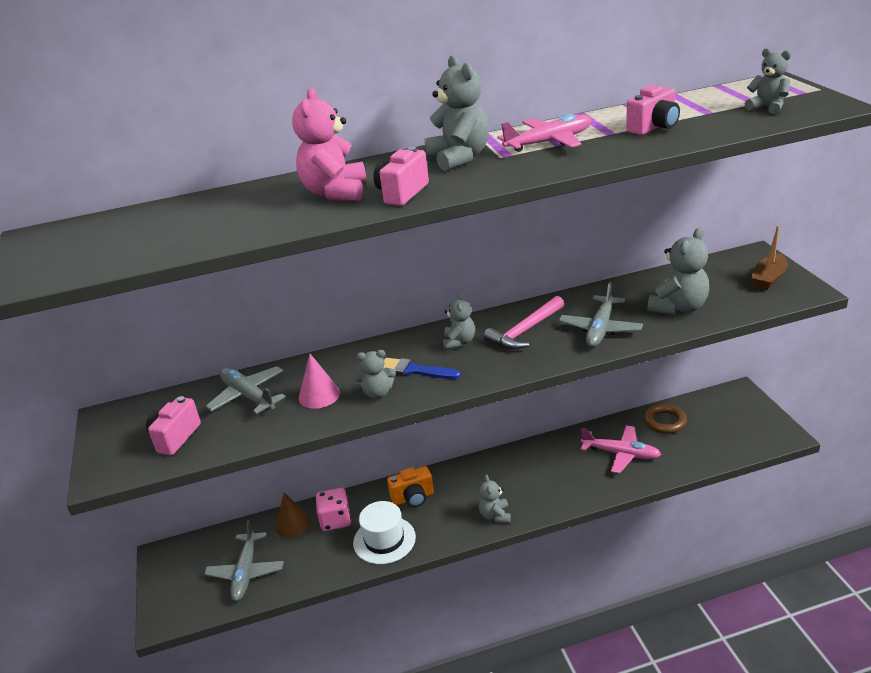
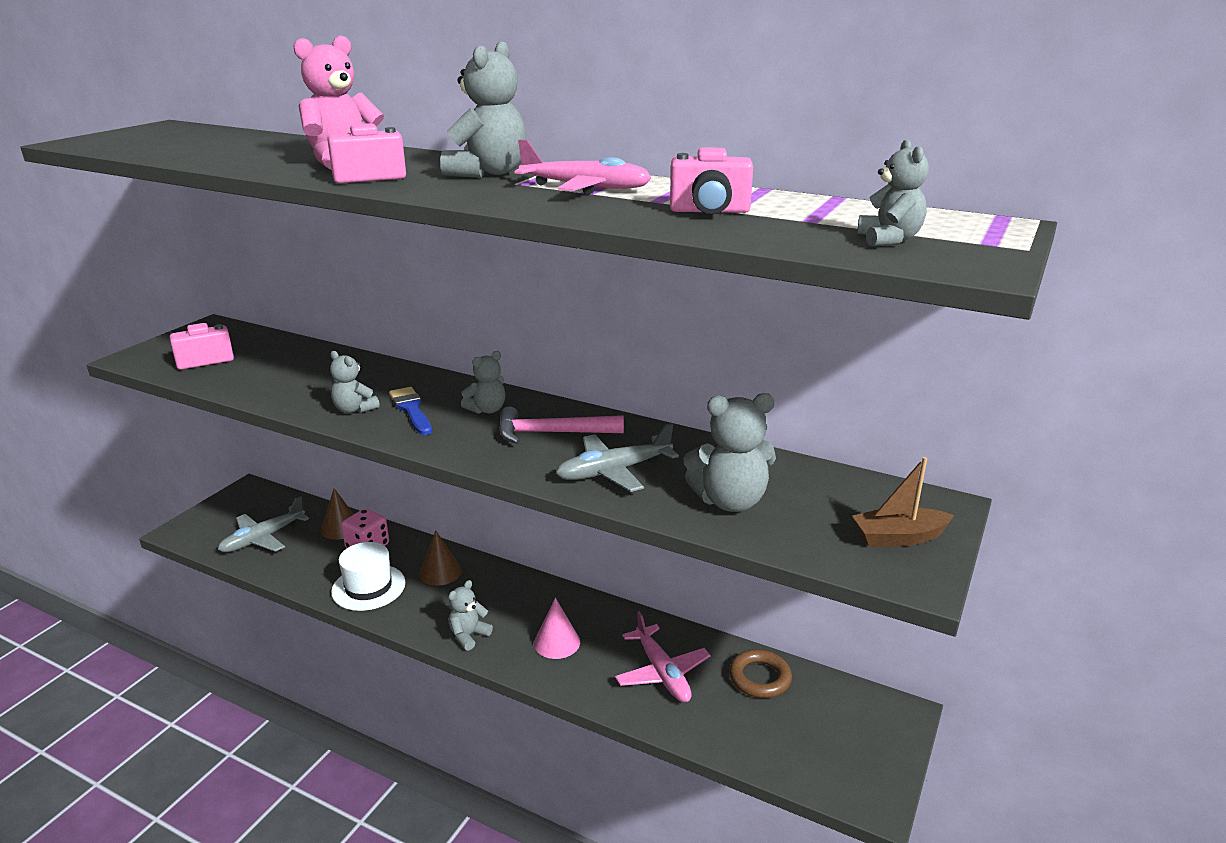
camera: 40 degrees right, 5 degrees down
grey plane [206,366,286,414] -> none
pink cone [299,354,340,409] -> pink cone moved to [534,598,580,659]
orange camera [387,466,434,507] -> brown cone [419,530,462,586]

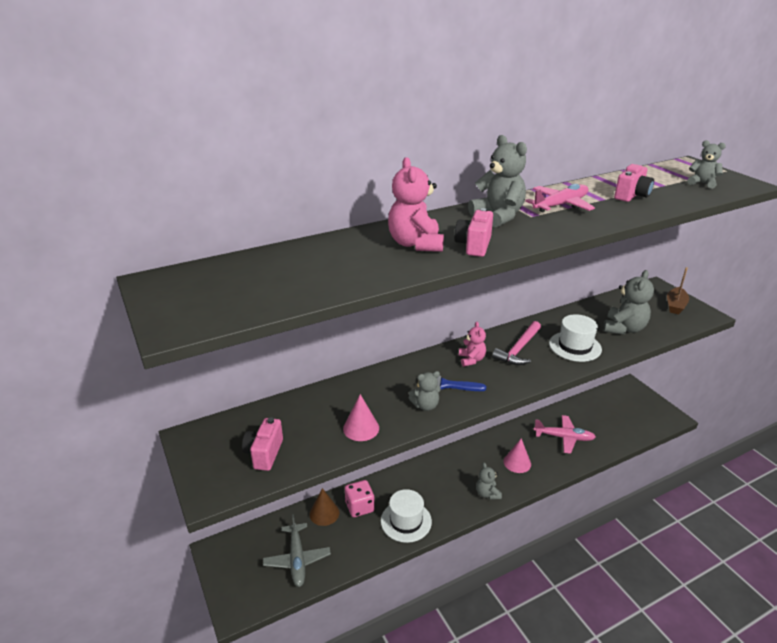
camera: 55 degrees left, 5 degrees up
brown cone [419,530,462,586] -> none
grey teddy bear [461,351,506,414] -> pink teddy bear [459,321,486,367]
grey plane [556,423,679,492] -> white hat [549,314,602,362]
brown ring [729,649,792,698] -> none
none -> pink cone [343,394,379,441]

